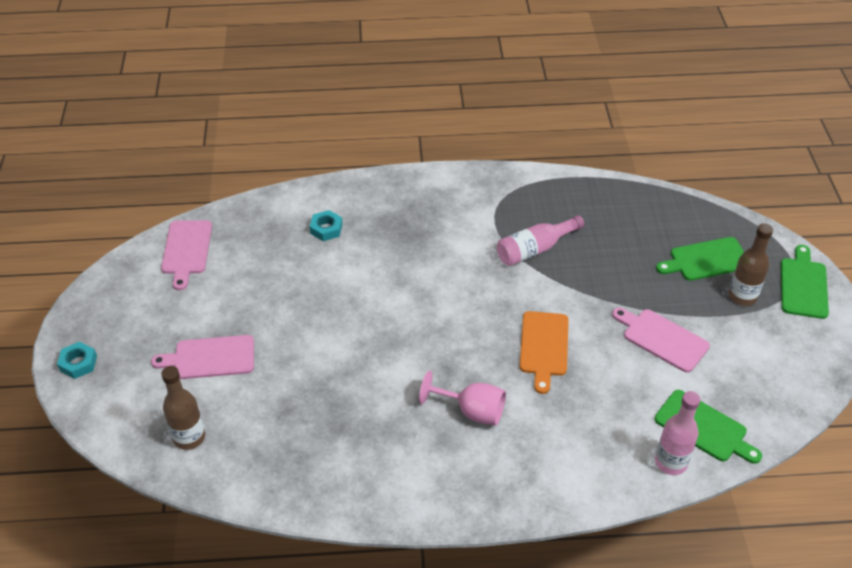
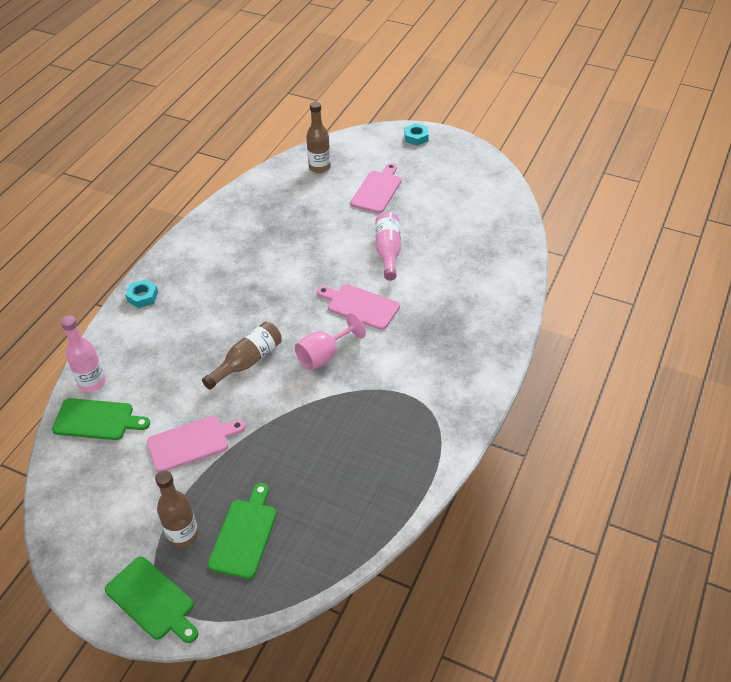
camera: 120 degrees right, 0 degrees up
pink cutting board [161,220,212,290] -> pink cutting board moved to [317,284,400,330]
turquoise nut [309,210,343,241] -> turquoise nut moved to [125,279,158,308]
pink goblet [419,371,506,425] -> pink goblet moved to [295,313,366,370]
pink bottle [497,215,584,266] -> pink bottle moved to [375,212,401,281]
orange cutting board [520,311,569,394] -> brown bottle [202,322,282,390]
green cutting board [654,390,762,464] -> green cutting board turned 150 degrees counterclockwise [52,398,150,440]

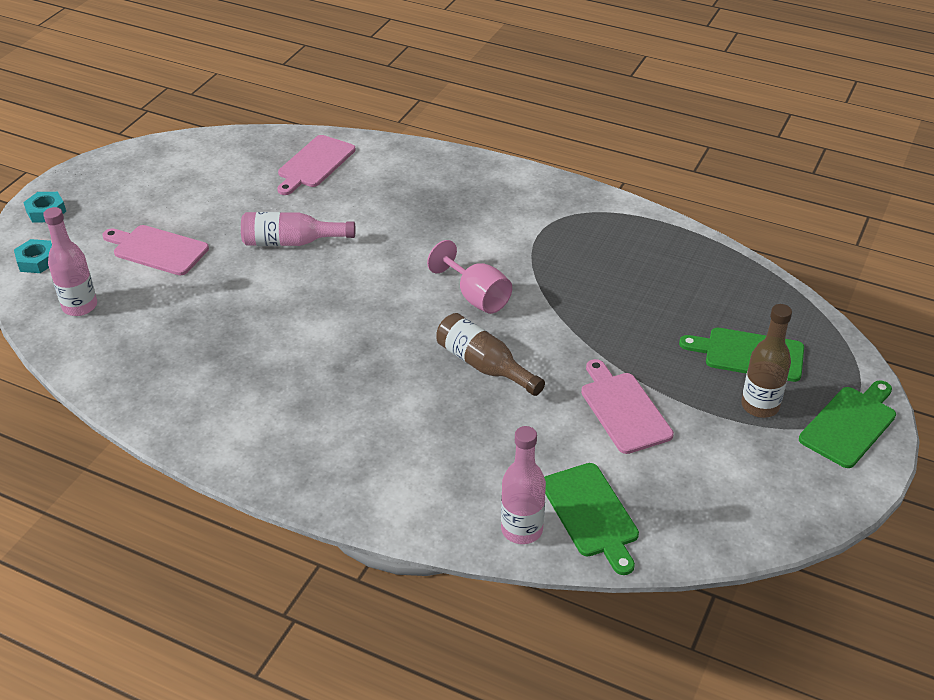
camera: 90 degrees left, 5 degrees down
green cutting board [52,398,150,440] -> green cutting board turned 150 degrees clockwise [544,463,639,575]
turquoise nut [125,279,158,308] -> turquoise nut moved to [14,239,52,273]
brown bottle [306,101,331,173] -> pink bottle [43,207,97,316]
pink cutting board [317,284,400,330] -> pink cutting board moved to [277,135,356,195]

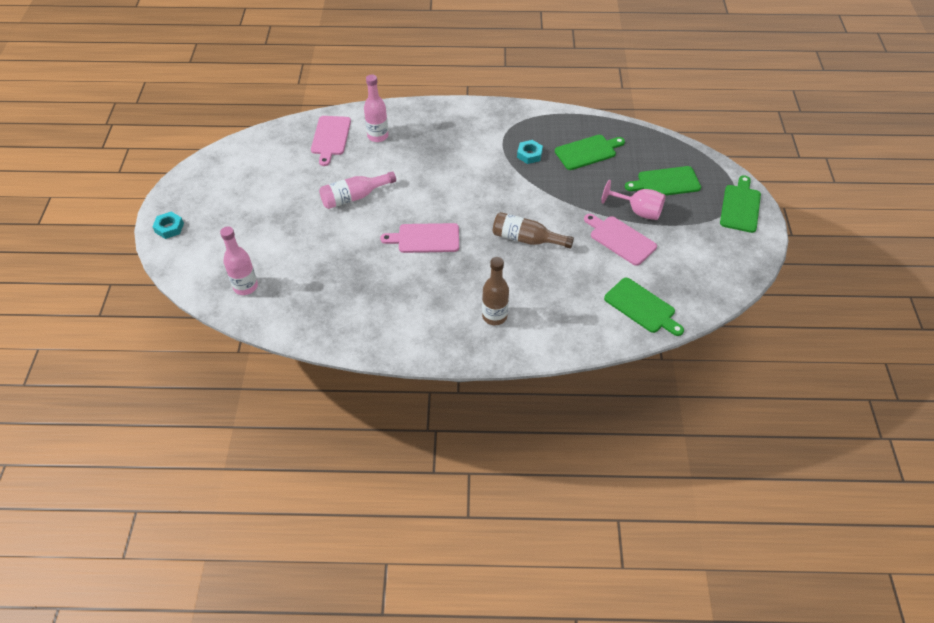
camera: 25 degrees left, 10 degrees up
turquoise nut [14,239,52,273] -> turquoise nut moved to [517,140,543,164]
pink cutting board [102,225,209,275] -> pink cutting board moved to [380,223,459,253]
pink goblet [427,240,512,314] -> pink goblet moved to [601,180,666,220]
pink bottle [501,426,546,544] -> pink bottle moved to [364,74,389,142]
brown bottle [741,304,792,418] -> brown bottle moved to [482,257,509,325]
none -> green cutting board [555,135,625,170]

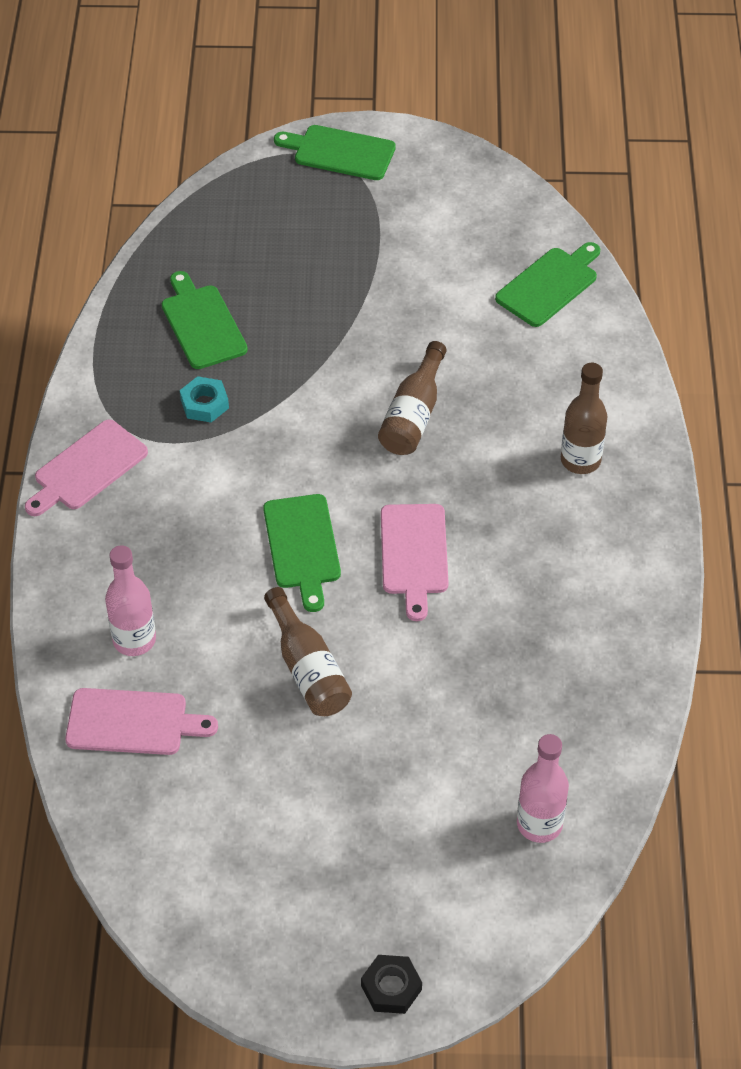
camera: 90 degrees left, 0 degrees up
turquoise nut [153,212,184,239] -> black nut [361,955,422,1014]
pink bottle [319,171,396,209] -> brown bottle [264,587,352,716]
pink cutting board [584,214,657,266] -> pink cutting board moved to [25,420,148,516]
pink goblet [601,180,666,220] -> none
green cutting board [625,166,701,195] -> green cutting board moved to [263,494,341,612]

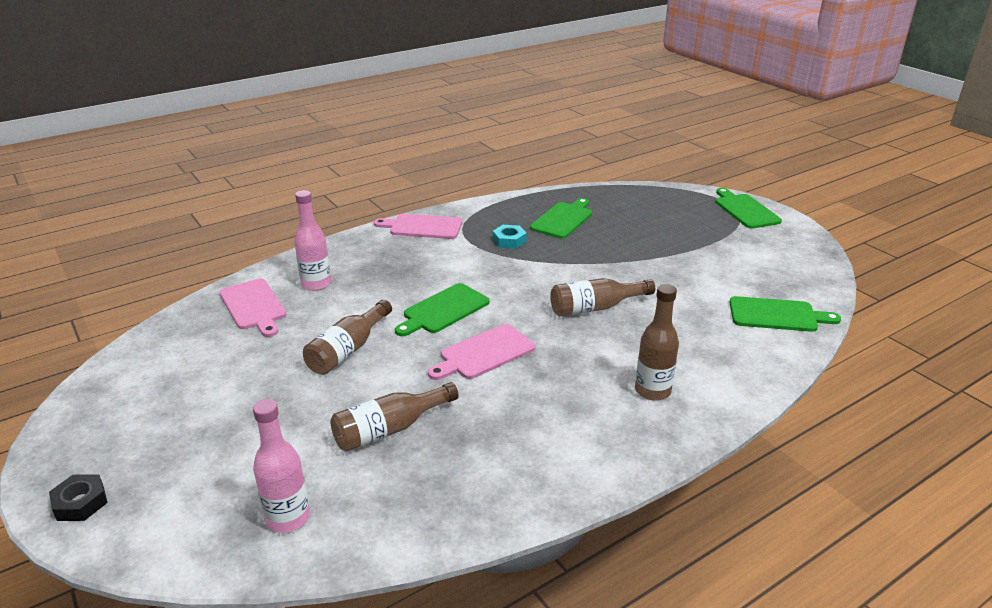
camera: 55 degrees right, 20 degrees down
none -> brown bottle [330,382,459,452]

